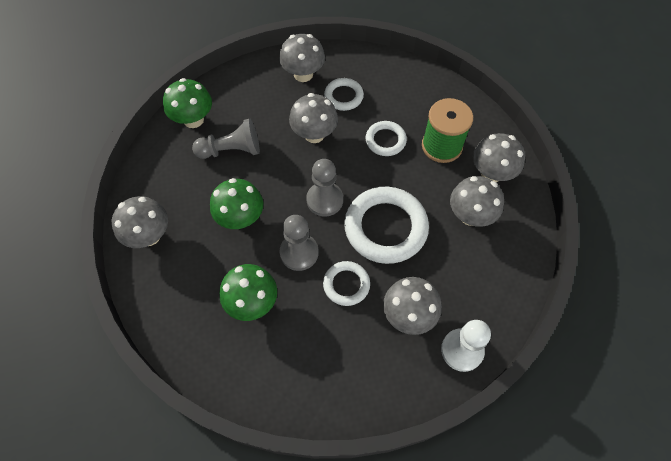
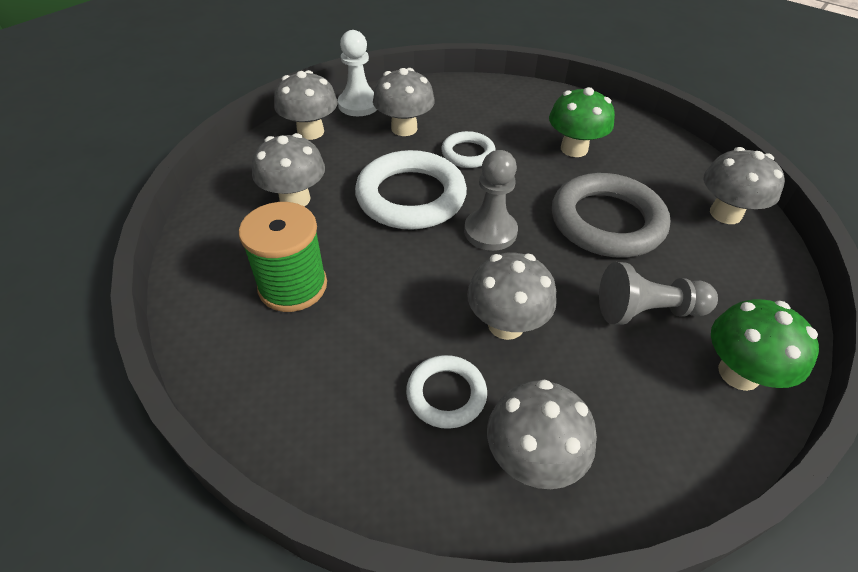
camera: 175 degrees left, 15 degrees down
green mushroom [210,178,263,229] -> grey ring [552,173,670,258]
grey pawn [280,215,319,271] -> none
white ring [365,121,407,156] -> none
grey mushroom [473,133,525,182] -> grey mushroom moved to [274,70,338,140]

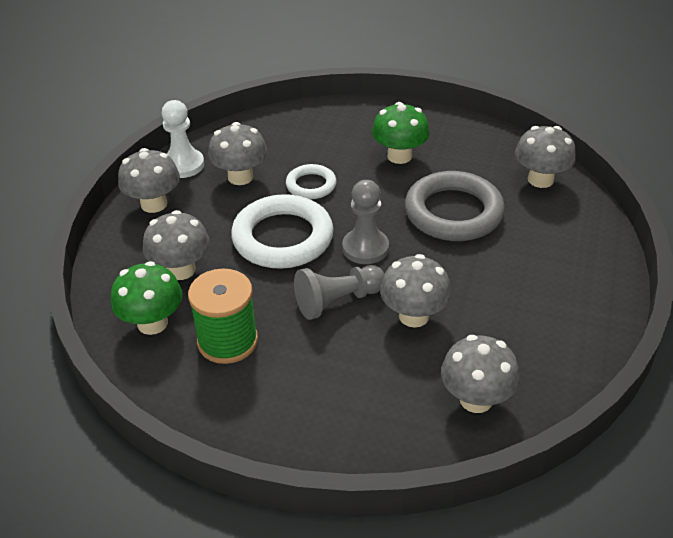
camera: 20 degrees left, 5 degrees down
white ring [406,355,487,429] -> none
grey pawn [599,262,718,325] -> grey pawn moved to [294,265,385,320]
green mushroom [711,299,819,391] -> green mushroom moved to [111,261,183,335]

